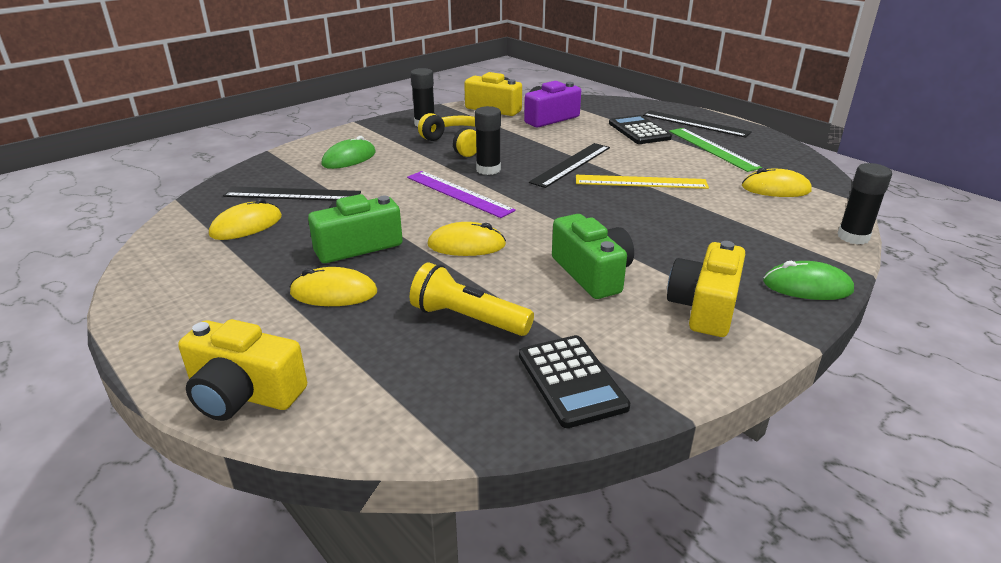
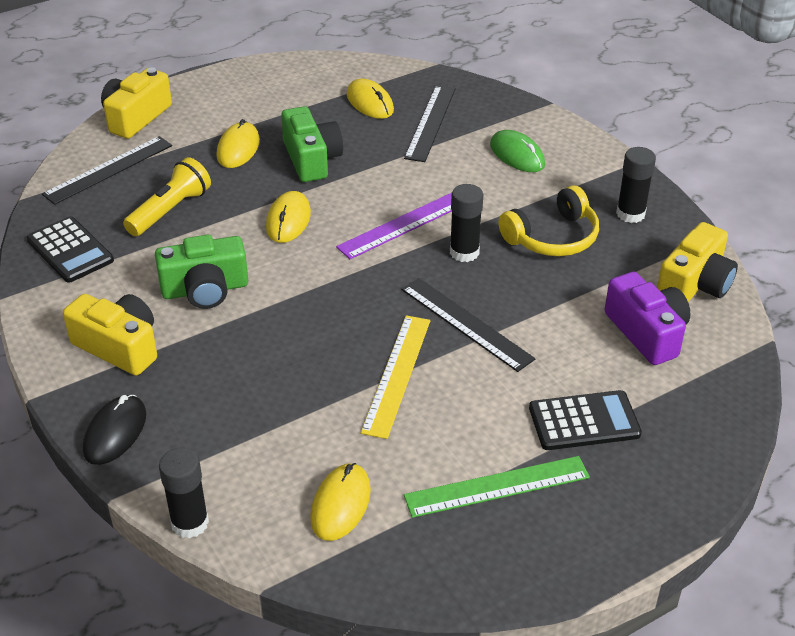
camera: 100 degrees right, 10 degrees up
black calculator [519,335,630,428] -> black calculator turned 120 degrees counterclockwise [26,216,114,283]
black ruler [643,110,752,138] -> black ruler moved to [42,136,172,205]
green mouse [763,261,854,300] -> black mouse [83,395,146,465]

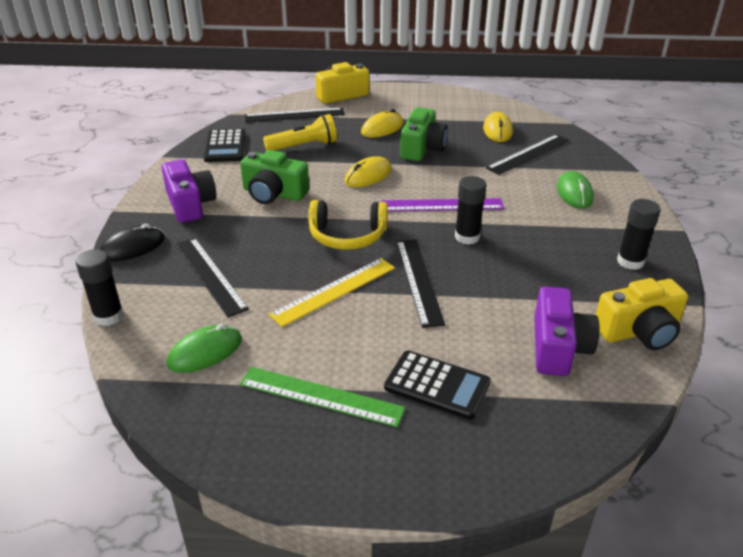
camera: 35 degrees right, 5 degrees down
yellow camera [63,294,157,376] -> purple camera [162,159,217,223]
yellow mouse [311,463,371,541] -> green mouse [167,324,242,373]
yellow headphones [498,185,599,256] -> yellow headphones moved to [308,200,388,250]
none -> black ruler [176,238,249,317]

